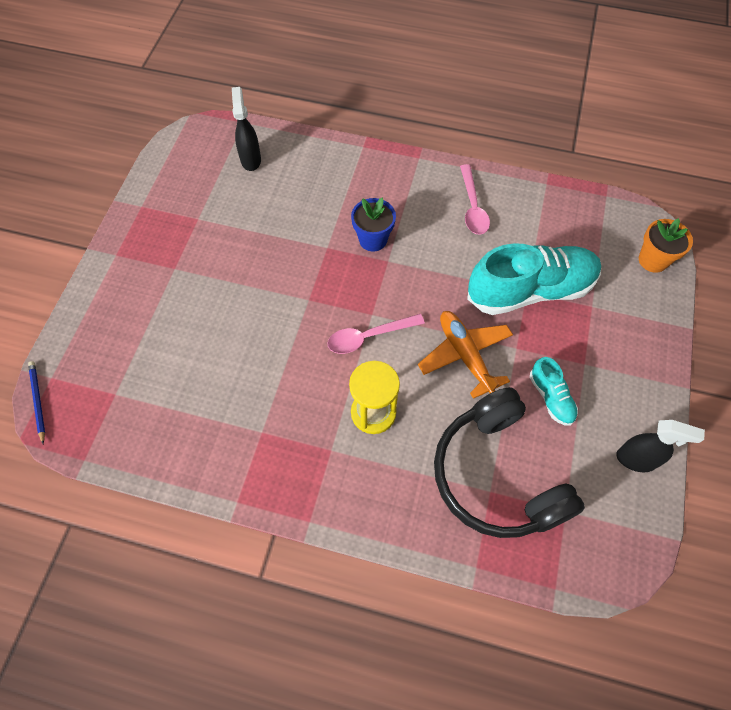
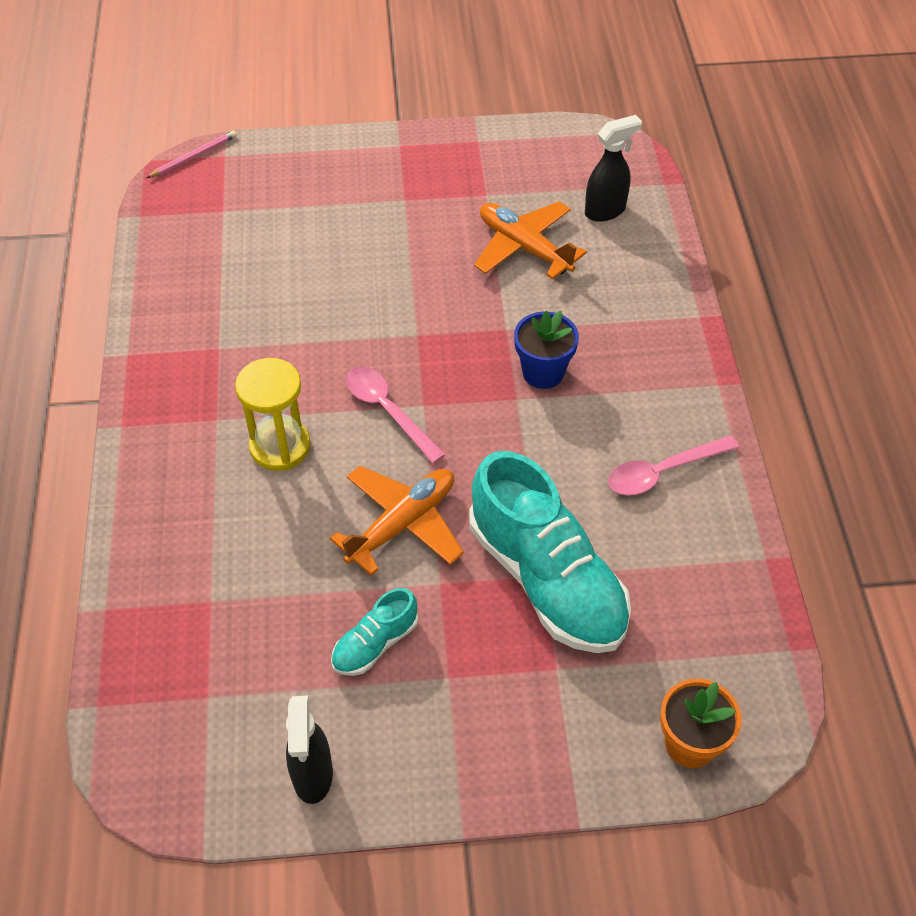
camera: 70 degrees right, 10 degrees down
blue pencil [28,361,45,444] -> pink pencil [146,131,237,178]
black headphones [434,387,585,538] -> none
none -> orange plane [474,201,587,280]

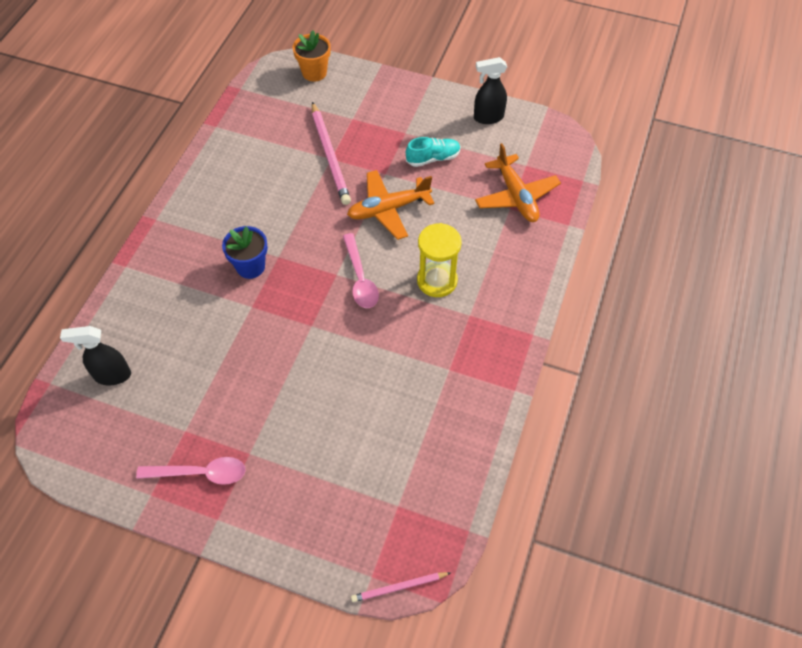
camera: 155 degrees left, 5 degrees up
black spray bottle [286,695,333,804] -> black spray bottle turned 120 degrees counterclockwise [474,57,507,124]
turquoise shoe [469,451,631,653] -> pink pencil [312,102,351,205]
orange plane [474,201,587,280] -> orange plane moved to [475,143,561,222]
pink spoon [608,435,739,495] -> pink spoon moved to [136,457,246,485]

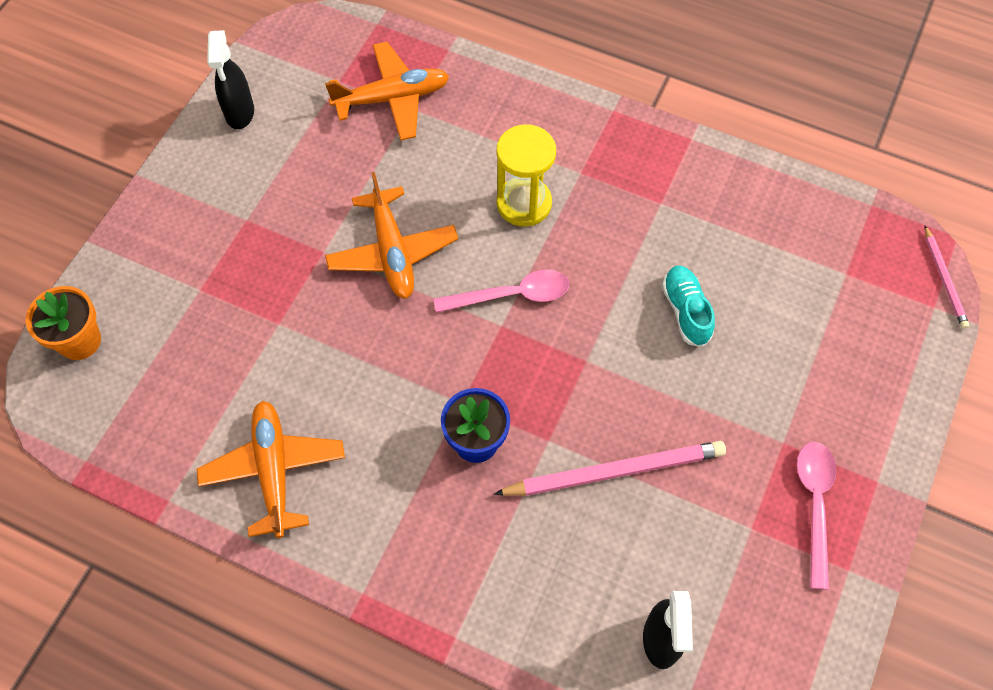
camera: 85 degrees left, 5 degrees up
pink pencil [312,102,351,205] -> pink pencil moved to [494,441,726,496]
turquoise shoe [406,137,461,167] -> turquoise shoe moved to [662,266,715,347]
none -> orange plane [197,401,345,538]

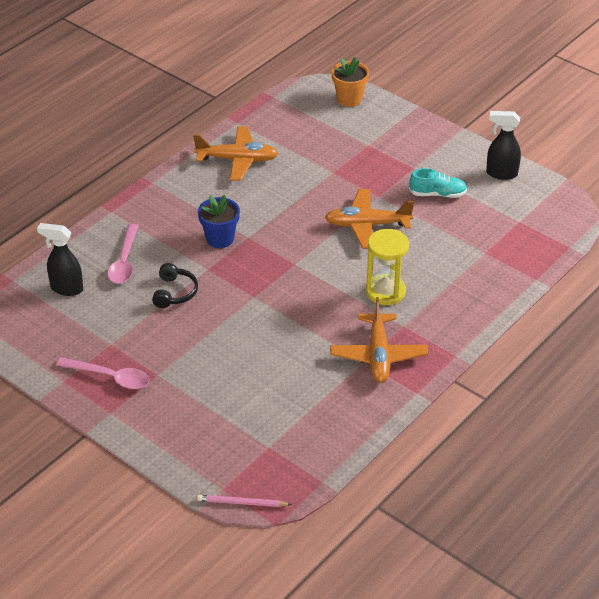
camera: 105 degrees right, 20 degrees down
orange plane [325,42,449,141] -> orange plane moved to [330,297,428,383]
pink spoon [434,269,569,313] -> pink spoon moved to [108,224,139,284]
pink pencil [494,441,726,496] -> black headphones [152,263,198,308]
turquoise shoe [662,266,715,347] -> turquoise shoe moved to [409,168,467,198]

